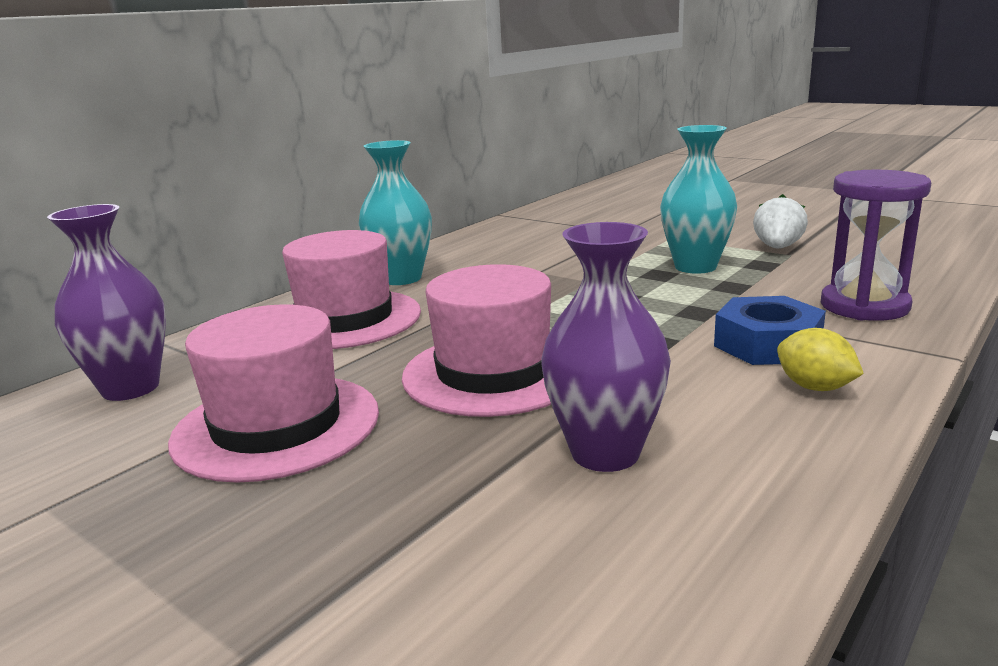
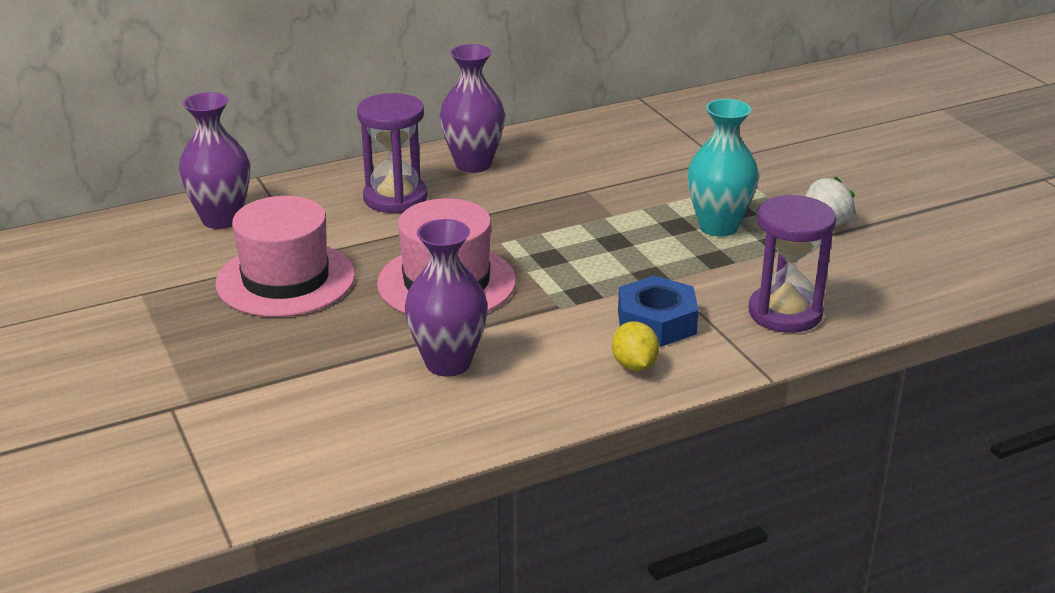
camera: 25 degrees right, 10 degrees up
pink hat [282,230,421,349] -> purple hourglass [357,93,428,213]
turquoise vase [359,140,432,285] -> purple vase [440,44,505,173]

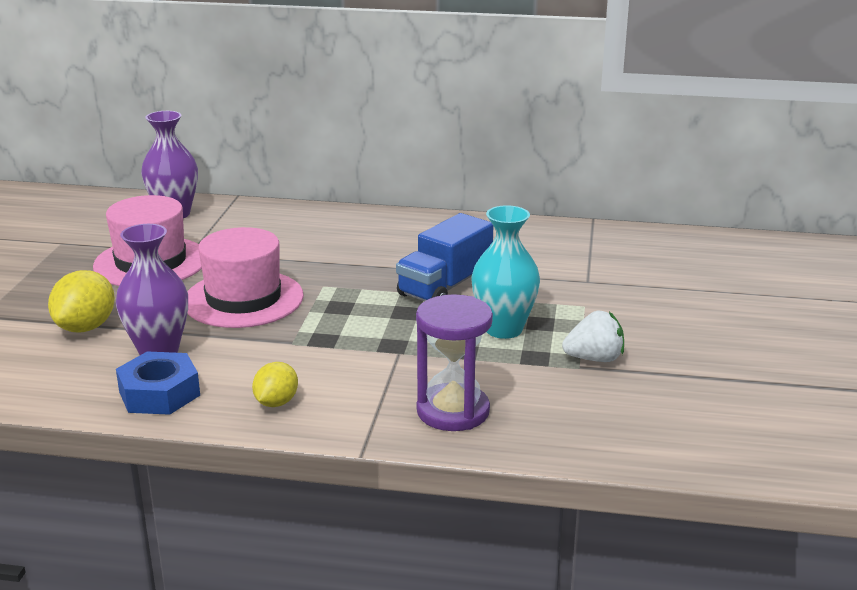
camera: 35 degrees right, 5 degrees down
purple hourglass [357,93,428,213] -> none
purple vase [440,44,505,173] -> none
blue nut [618,275,699,347] -> blue nut moved to [116,351,200,415]
none -> yellow lemon [48,270,115,332]
none -> blue truck [396,213,493,301]

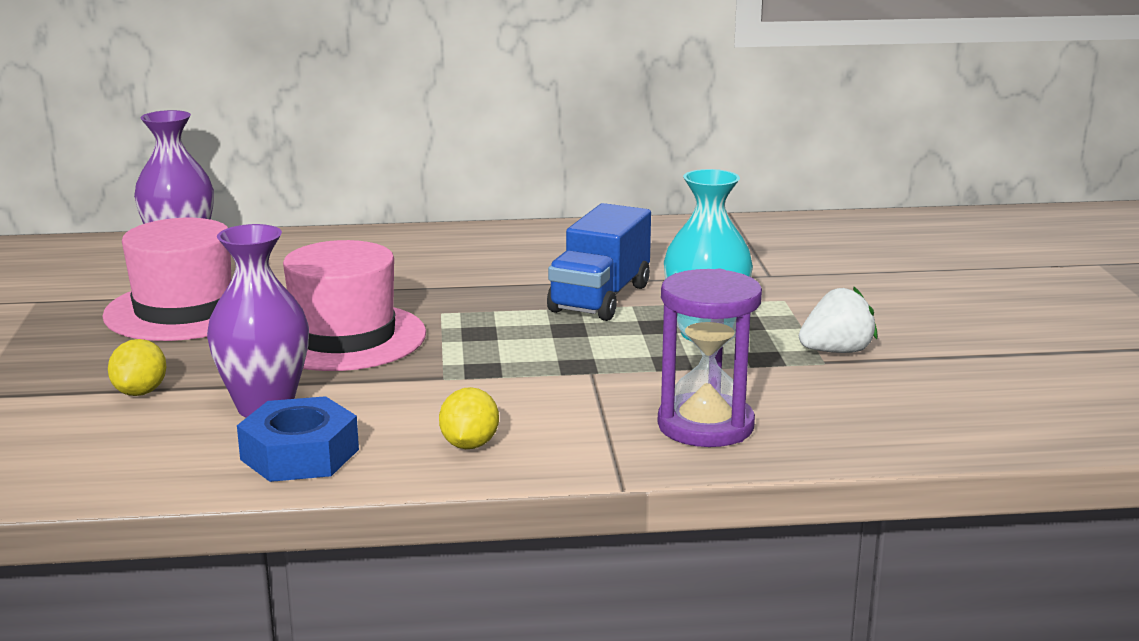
camera: 15 degrees left, 5 degrees down
yellow lemon [48,270,115,332] -> yellow lemon [108,339,166,396], size x0.65

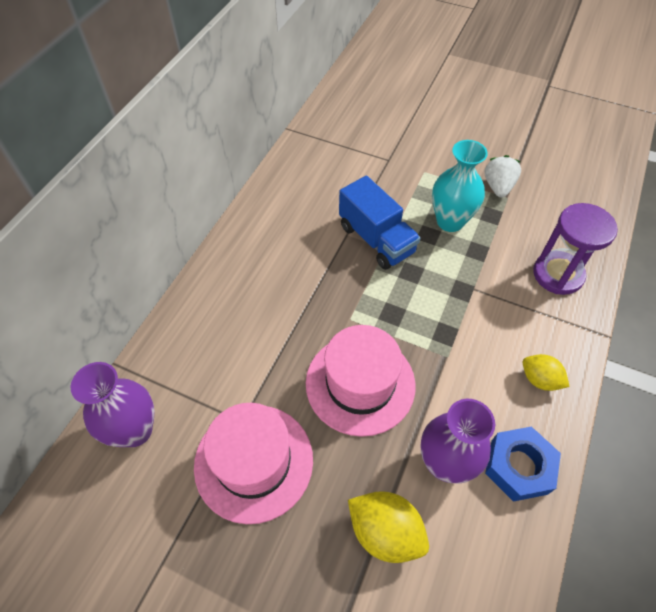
camera: 60 degrees left, 35 degrees up
yellow lemon [108,339,166,396] -> yellow lemon [348,491,429,563], size x1.55

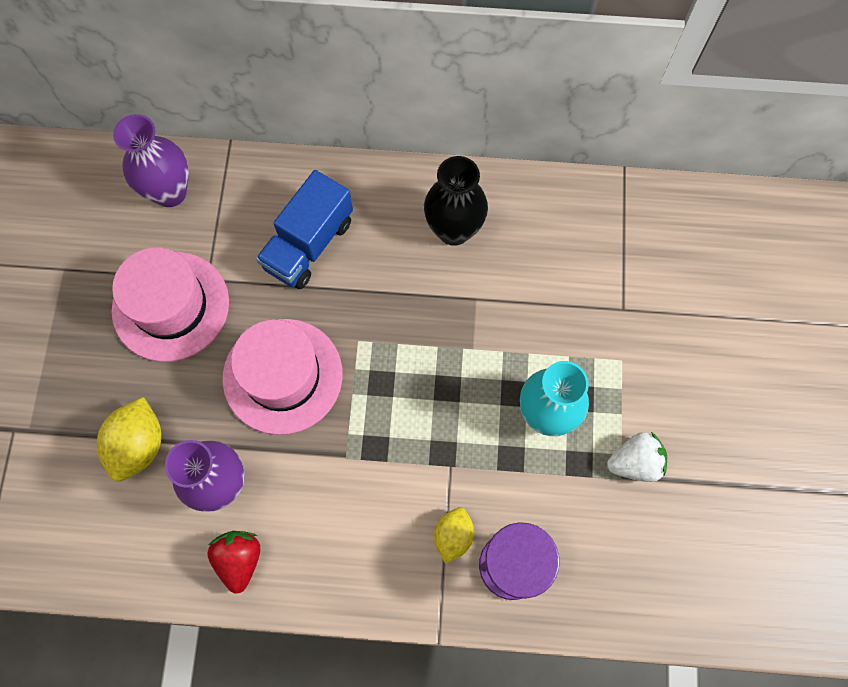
camera: 70 degrees right, 15 degrees up
blue truck [339,176,421,270] -> blue truck moved to [256,170,353,289]
blue nut [485,426,561,502] -> red strawberry [207,531,260,593]
yellow lemon [523,354,570,391] -> yellow lemon moved to [434,507,474,564]
none -> black vase [424,156,488,246]

